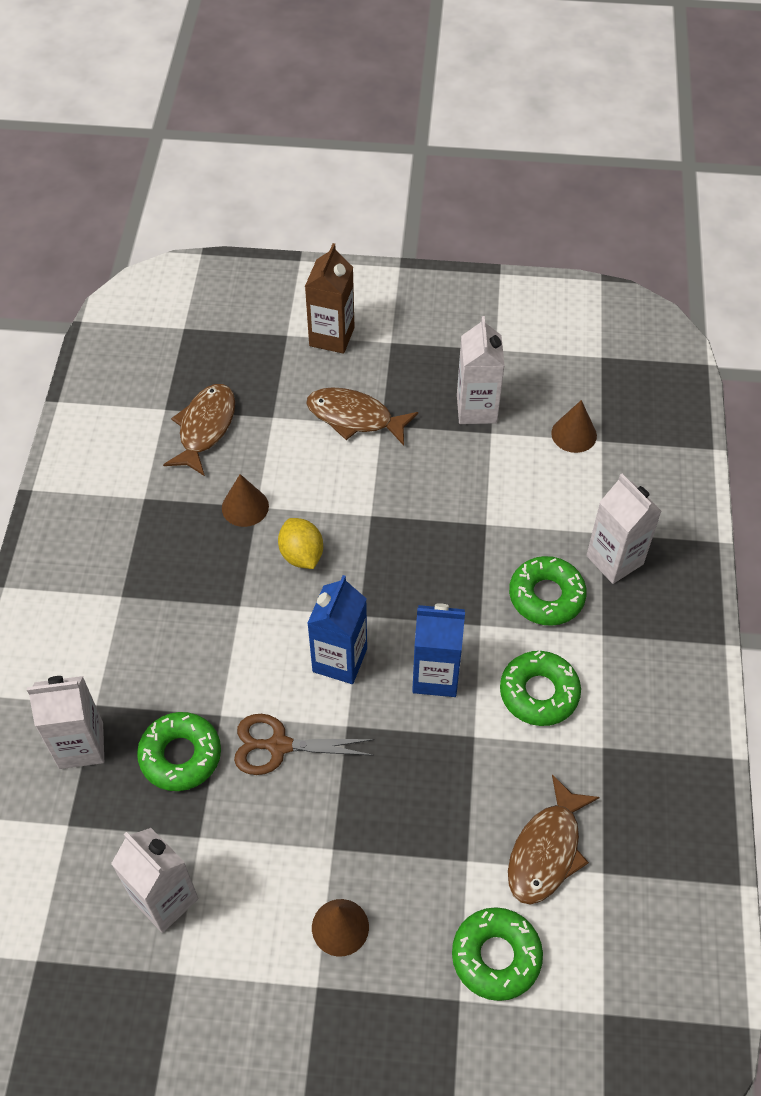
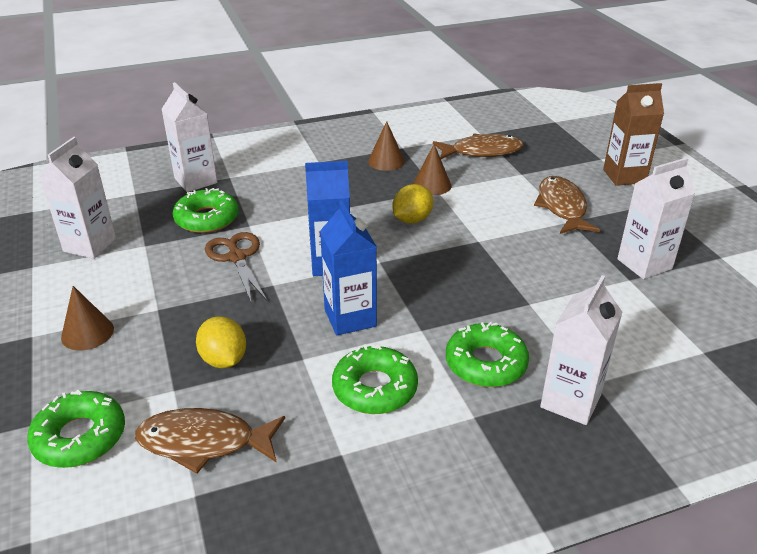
camera: 65 degrees right, 20 degrees down
brown cone [551,400,597,453] -> brown cone moved to [368,121,405,171]
none -> yellow lemon [196,316,246,368]

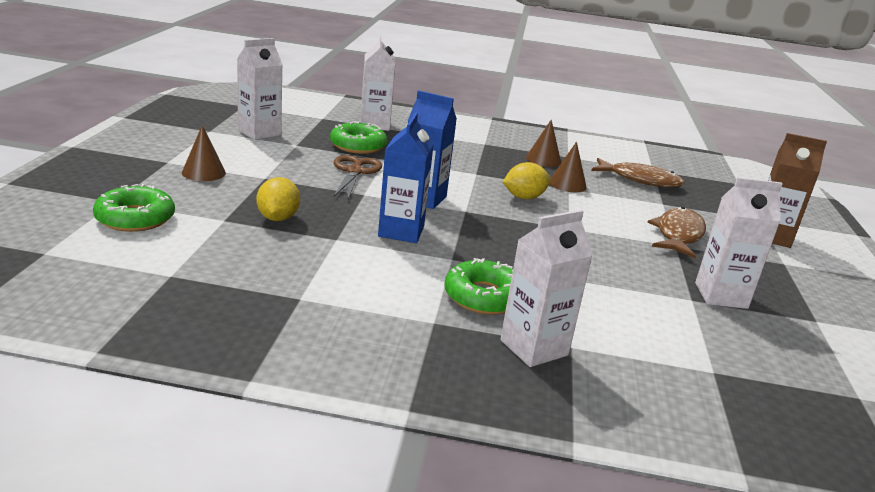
camera: 25 degrees right, 10 degrees down
brown fish [135,408,285,474] -> none
green donut [332,344,418,414] -> none

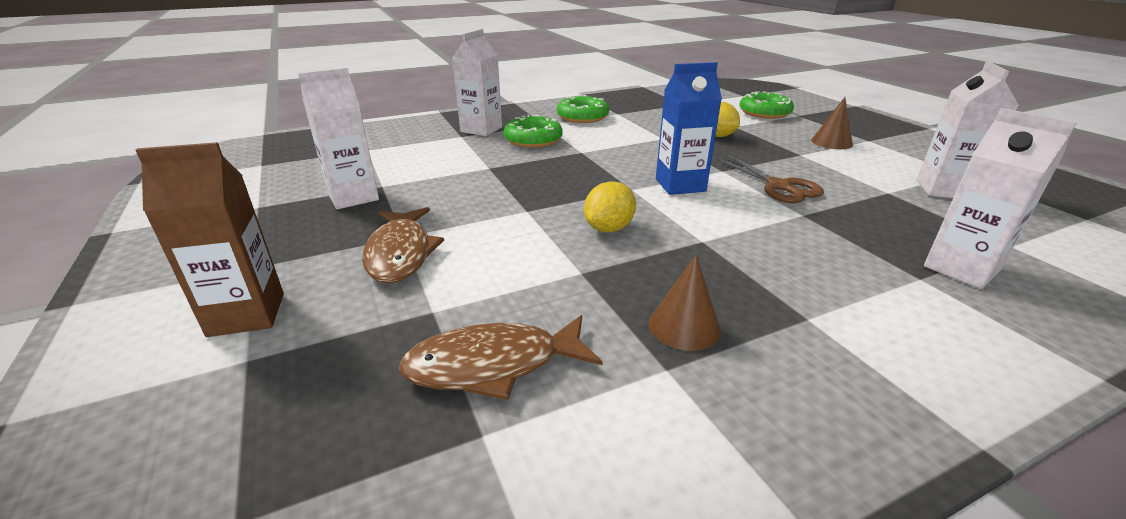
camera: 150 degrees right, 5 degrees up
green donut [330,121,387,154] -> green donut moved to [557,95,609,123]
blue carton [378,112,434,243] -> none
brown cone [550,142,587,192] -> none

